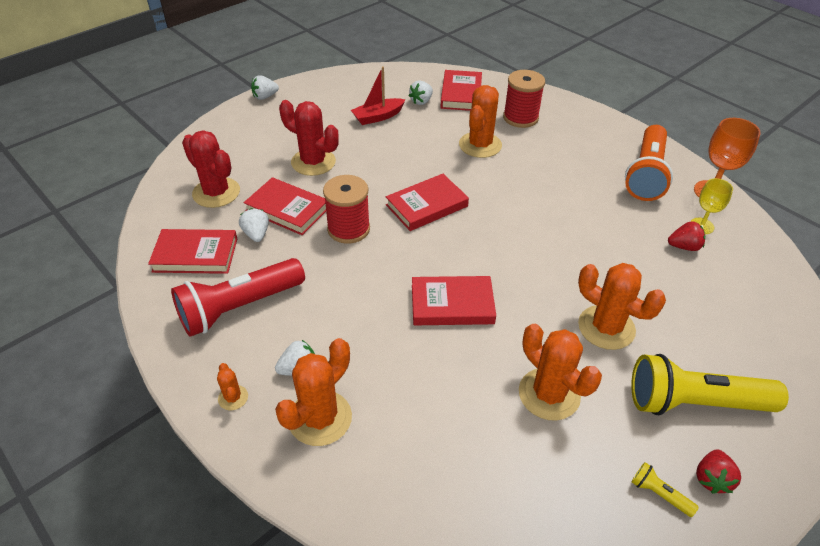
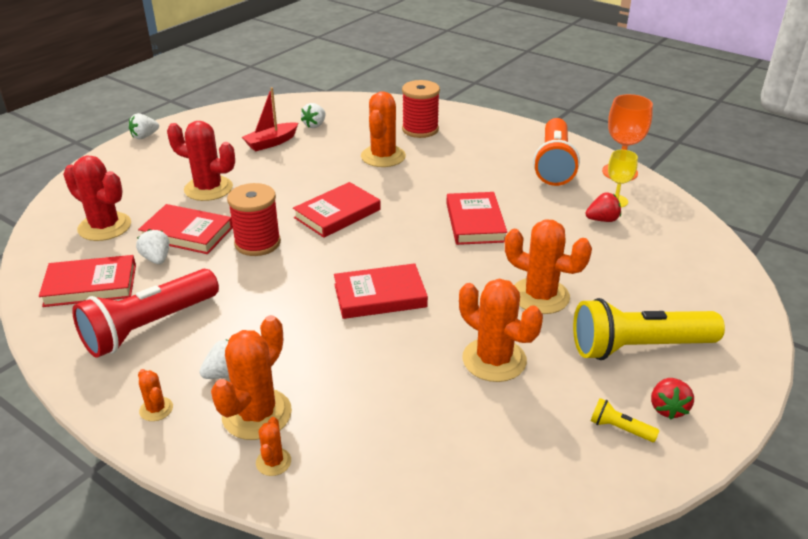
camera: 10 degrees left, 10 degrees down
red book [441,70,482,111] -> red book moved to [446,192,507,245]
none -> orange cactus [256,417,291,476]

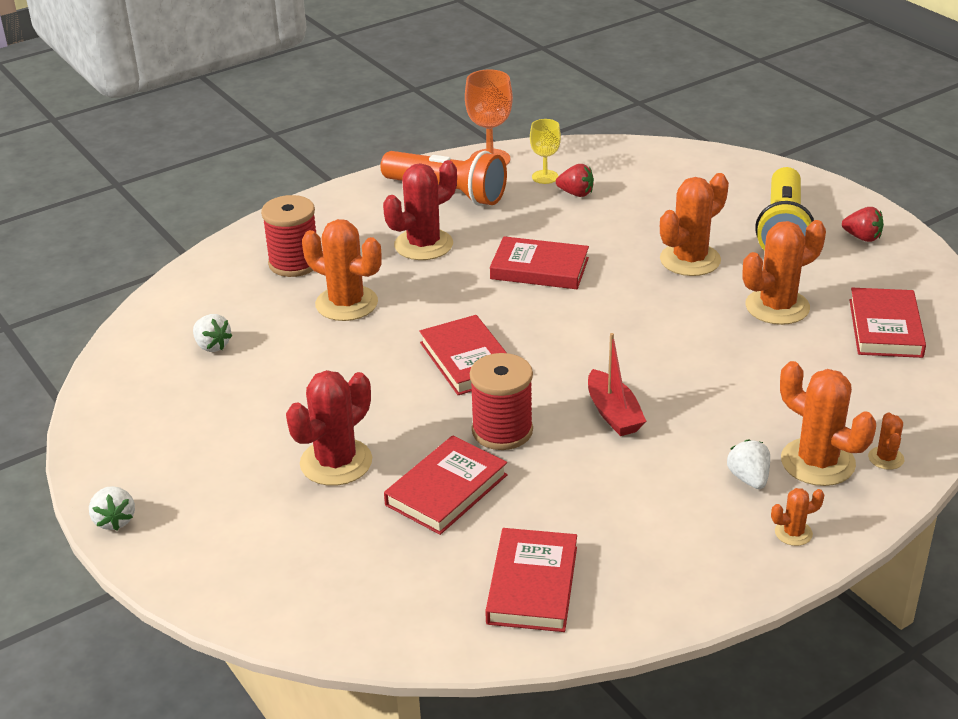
camera: 70 degrees left, 0 degrees up
red cactus [63,155,131,241] -> red cactus moved to [383,160,457,260]
red flashlight [72,269,219,358] -> none
white strawberry [136,229,169,264] -> none
red boat [242,87,298,151] -> red boat moved to [588,333,647,436]
orange cactus [256,417,291,476] -> orange cactus turned 75 degrees clockwise [868,412,904,470]
red book [334,263,428,319] -> red book moved to [849,288,926,358]
red strawberry [585,192,621,222] -> red strawberry turned 105 degrees clockwise [556,164,594,197]
yellow flashlight [591,398,659,442] -> none

